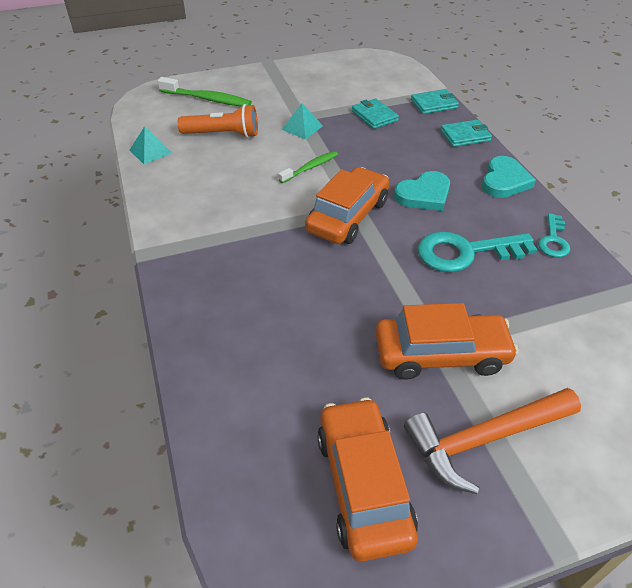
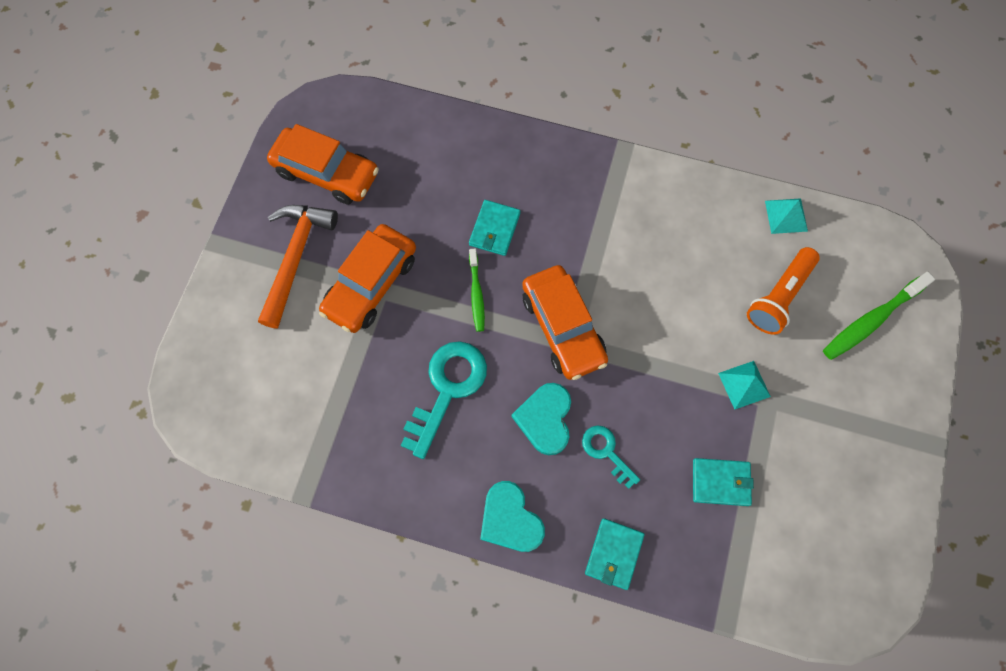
camera: 125 degrees right, 25 degrees up
green toothbrush [278,151,338,183] -> green toothbrush moved to [469,249,485,332]
turquoise wallet [411,89,459,114] -> turquoise wallet moved to [469,200,520,256]
turquoise key [538,213,570,257] -> turquoise key moved to [582,425,640,489]

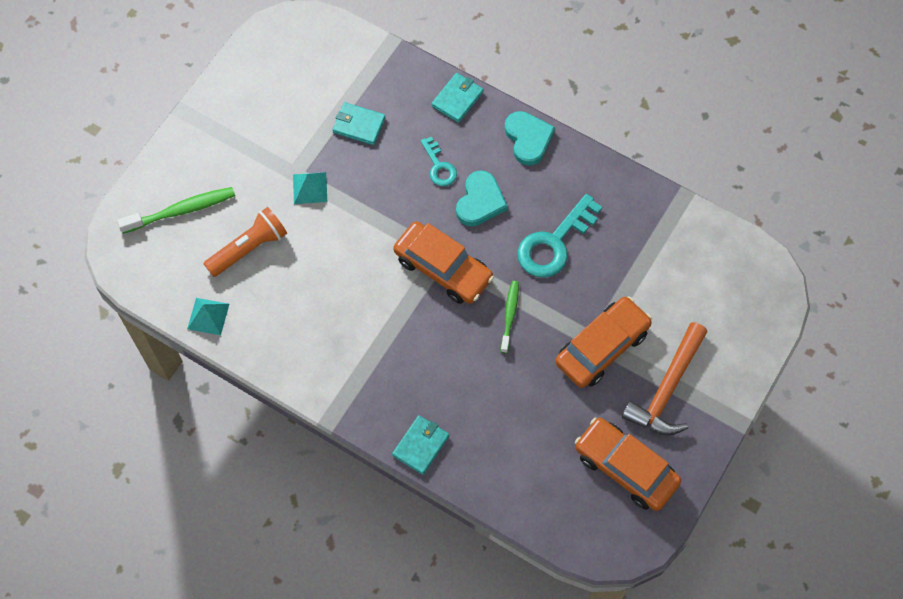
camera: 165 degrees left, 5 degrees down
turquoise wallet [469,200,520,256] -> turquoise wallet moved to [392,415,449,475]
orange car [522,265,608,380] -> orange car turned 135 degrees clockwise [393,221,494,304]

